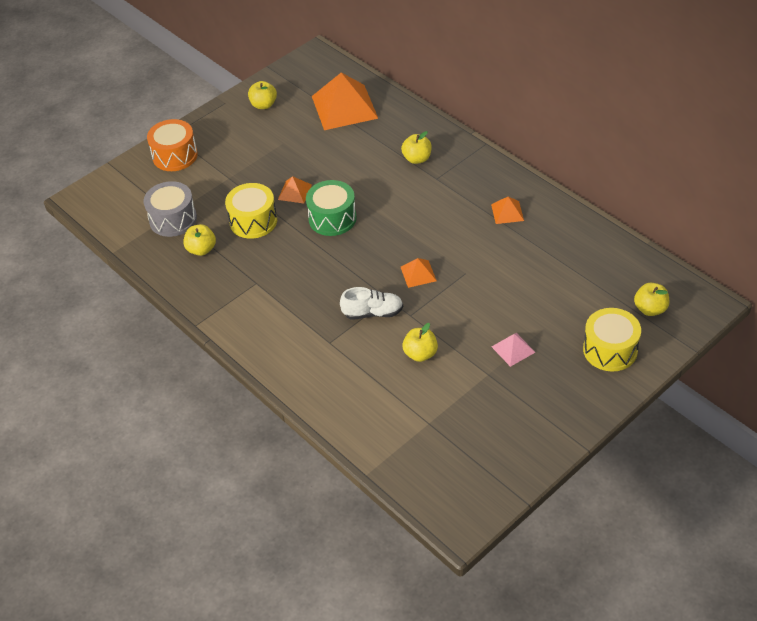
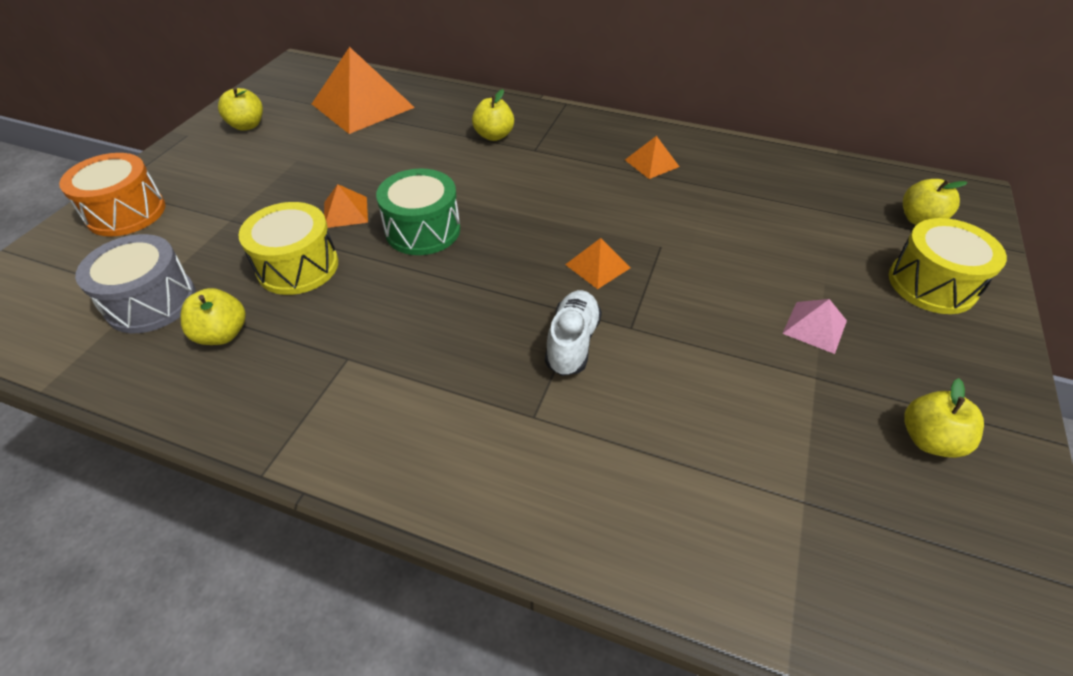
camera: 30 degrees left, 0 degrees up
white shoe [340,287,403,320] -> white shoe turned 45 degrees counterclockwise [545,290,602,376]
yellow apple [402,323,438,362] -> yellow apple moved to [904,378,984,458]

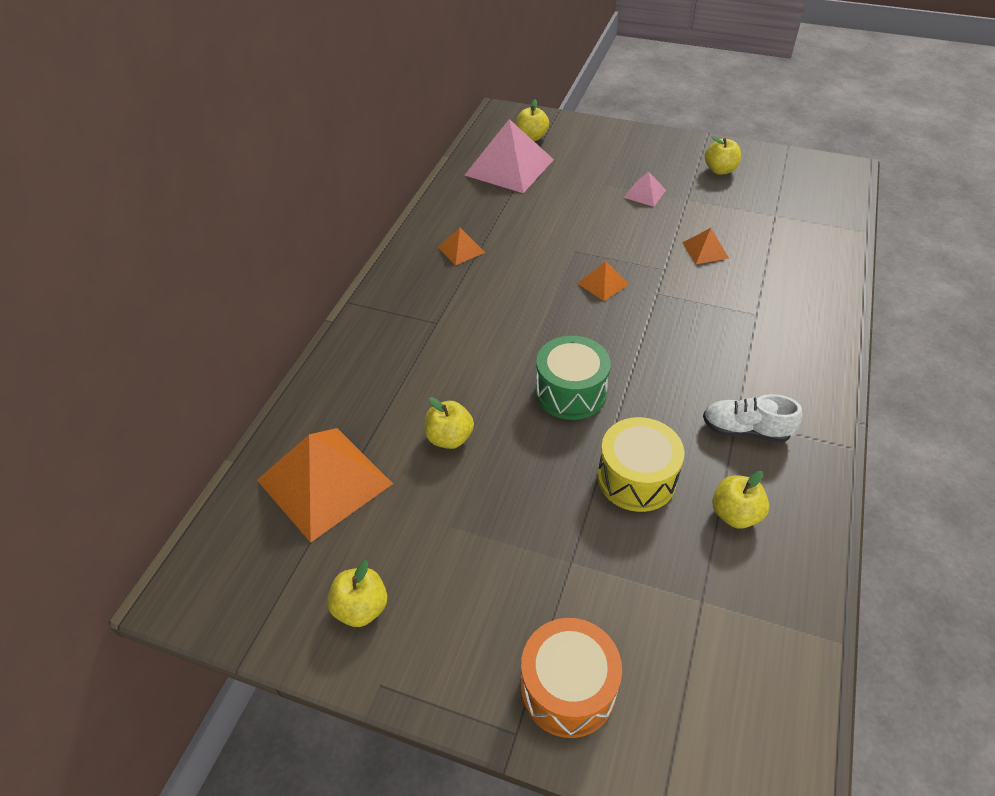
camera: 90 degrees left, 0 degrees up
grey drum [75,234,196,333] -> none
orange pyramid [324,184,368,228] -> orange pyramid moved to [682,228,729,264]
yellow apple [472,89,514,141] -> yellow apple moved to [424,397,474,449]
white shoe [545,290,602,376] -> white shoe moved to [703,394,802,443]
yellow drum [889,218,1007,314] -> none
none -> pink pyramid [465,119,554,193]

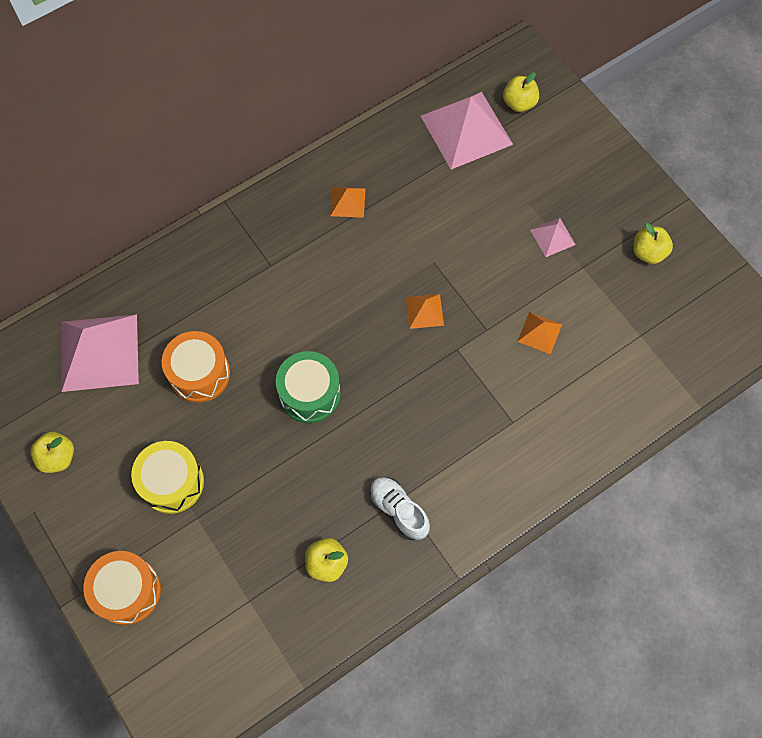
camera: 35 degrees right, 20 degrees up
orange pyramid [257,428,393,543] -> pink pyramid [61,314,139,392]
yellow apple [424,397,474,449] -> orange drum [162,331,230,403]
yellow drum [598,417,684,512] -> yellow drum moved to [131,441,204,514]

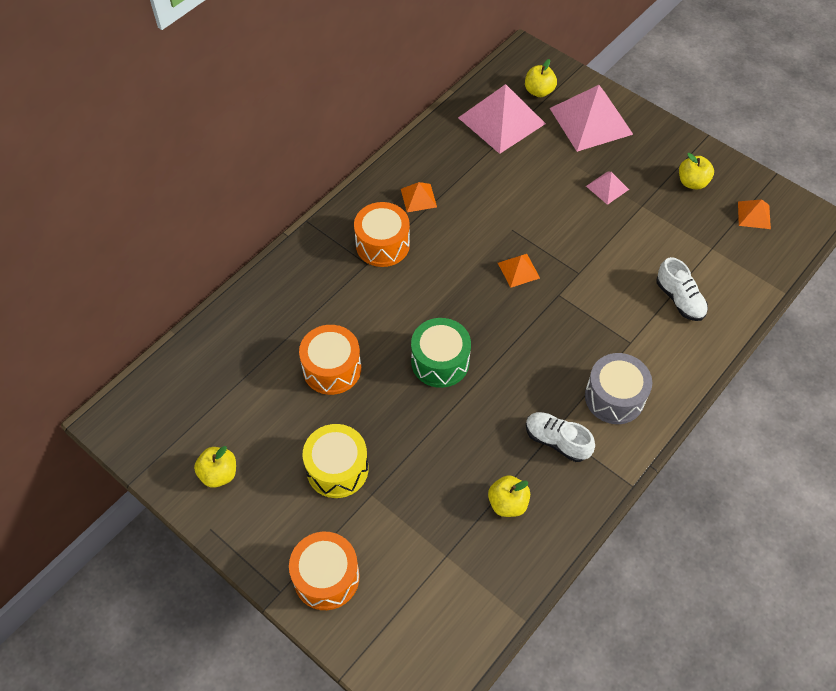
camera: 15 degrees left, 10 degrees down
pink pyramid [61,314,139,392] -> pink pyramid moved to [550,85,634,152]
orange pyramid [517,312,562,354] -> orange pyramid moved to [738,199,771,229]
none -> orange drum [354,202,410,267]
none -> grey drum [585,353,652,424]
none -> white shoe [656,257,708,321]

